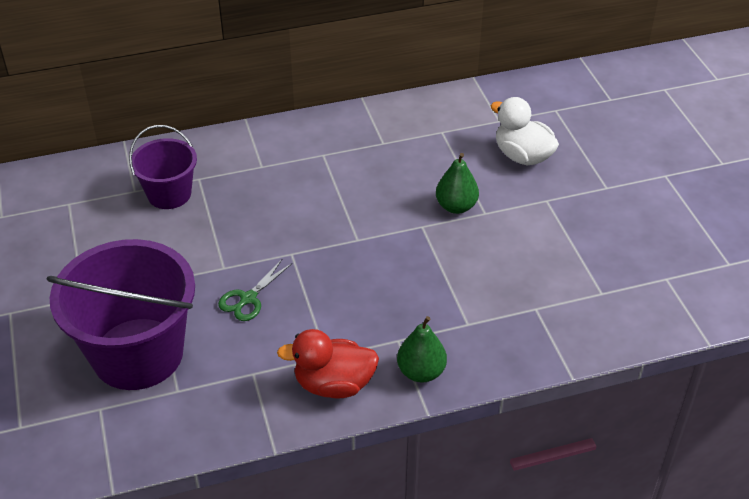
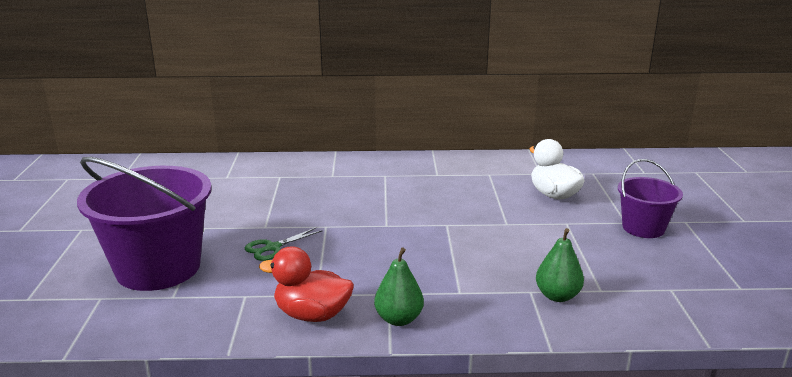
camera: 15 degrees right, 20 degrees down
purple bucket [129,125,197,209] -> purple bucket moved to [618,159,683,238]
green pear [436,153,479,214] -> green pear moved to [536,228,584,302]

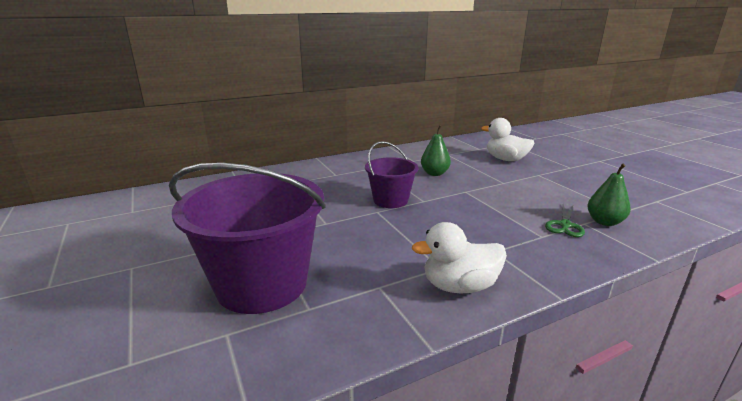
camera: 25 degrees left, 0 degrees up
green scissors [245,227,323,261] -> green scissors moved to [545,204,585,237]
red duck [259,246,354,322] -> white duck [412,222,507,293]
green pear [374,248,424,326] -> green pear moved to [421,125,451,176]
purple bucket [618,159,683,238] -> purple bucket moved to [365,141,418,208]

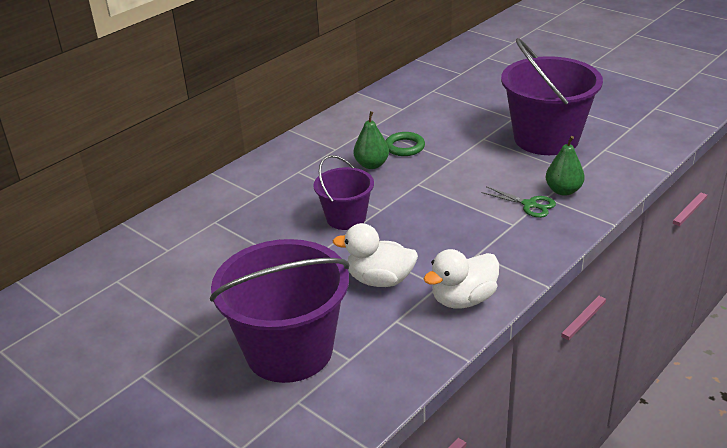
camera: 20 degrees left, 10 degrees up
white duck [481,118,534,161] -> white duck moved to [333,223,418,287]
green scissors [545,204,585,237] -> green scissors turned 60 degrees counterclockwise [481,186,556,218]
none -> green ring [386,132,425,156]
none -> purple bucket [501,38,603,155]

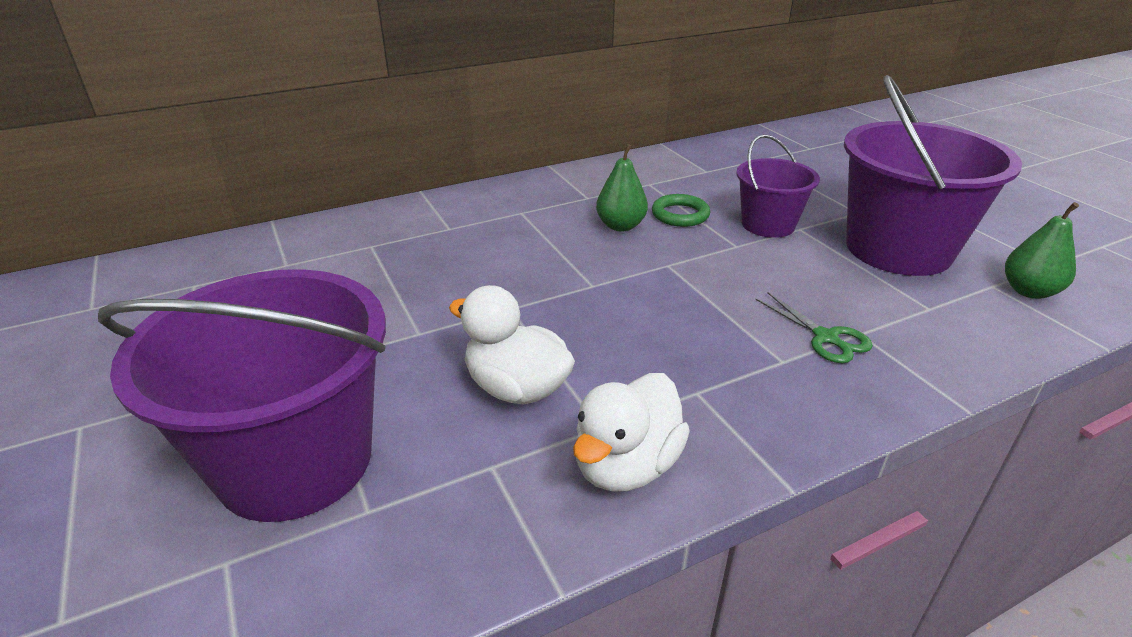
camera: 20 degrees right, 0 degrees up
purple bucket [313,155,374,230] -> purple bucket moved to [736,134,820,238]
white duck [424,249,499,308] -> white duck turned 45 degrees counterclockwise [573,373,690,492]
green pear [546,136,585,196] -> green pear moved to [1005,202,1079,299]

